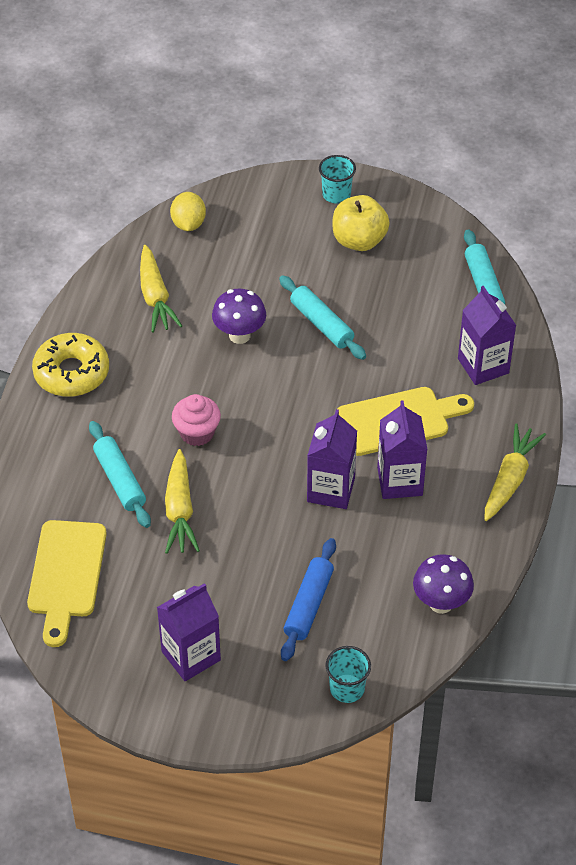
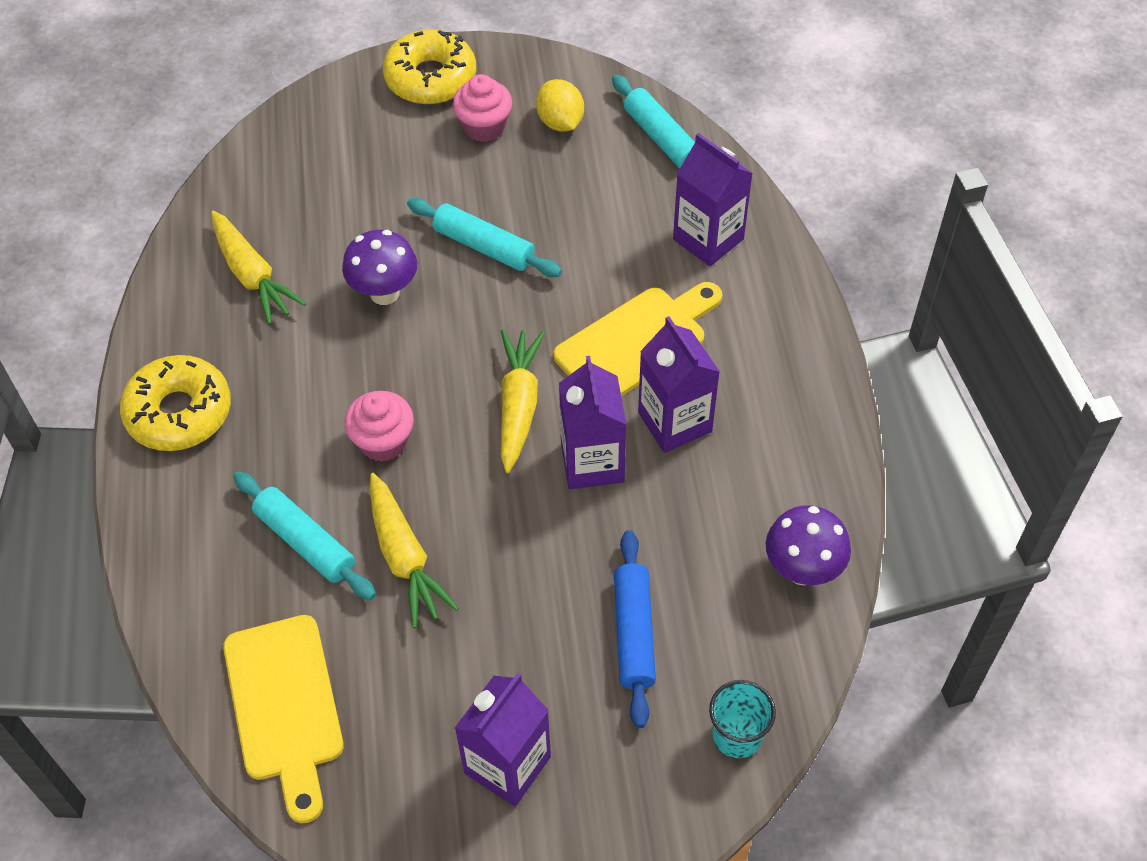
camera: 20 degrees left, 5 degrees up
yellow lemon [170,192,206,231] -> yellow lemon moved to [536,79,584,132]
turquoise cup [319,155,356,204] -> yellow donut [383,29,476,104]
yellow apple [333,195,390,251] -> pink cupcake [452,74,512,142]
yellow carrot [484,423,546,521] -> yellow carrot moved to [501,330,545,473]

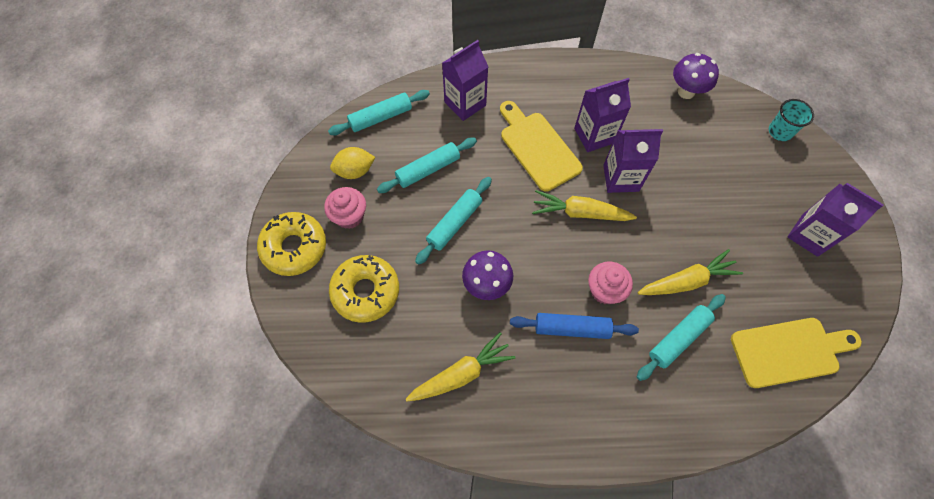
camera: 85 degrees left, 10 degrees up
yellow donut [120,355,231,451] -> yellow donut moved to [329,255,399,323]
blue rolling pin [614,530,656,728] -> blue rolling pin moved to [510,313,639,339]
none -> turquoise rolling pin [377,137,477,193]

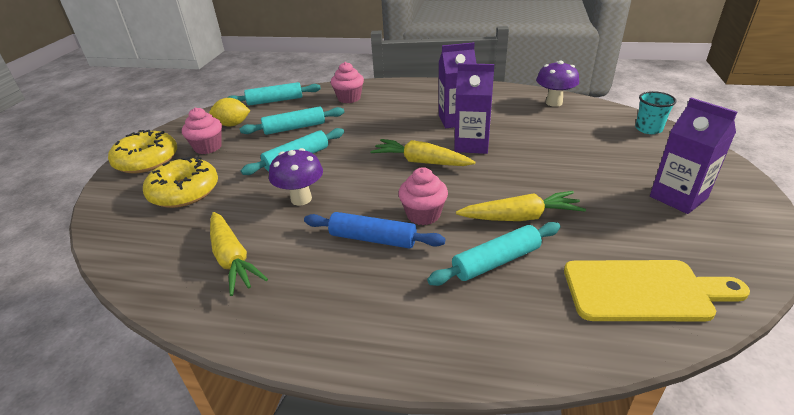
camera: 15 degrees right, 30 degrees down
yellow carrot [405,332,516,402] -> yellow carrot turned 75 degrees clockwise [210,212,268,296]
purple carton [442,40,488,121] -> pink cupcake [331,62,364,103]
yellow cutting board [500,101,583,192] -> none

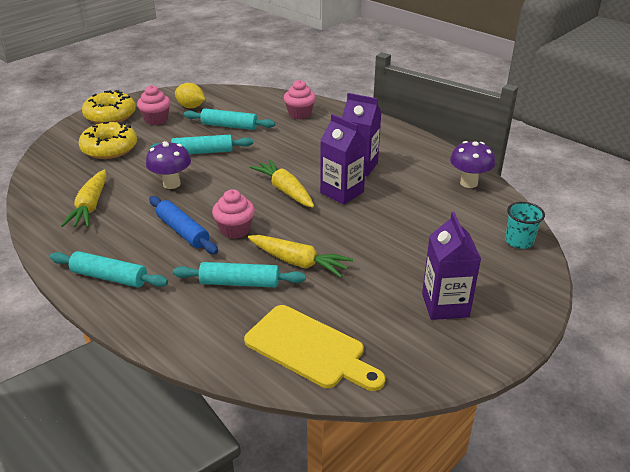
camera: 30 degrees right, 0 degrees up
turquoise rolling pin [227,82,321,106] -> turquoise rolling pin moved to [50,251,168,287]

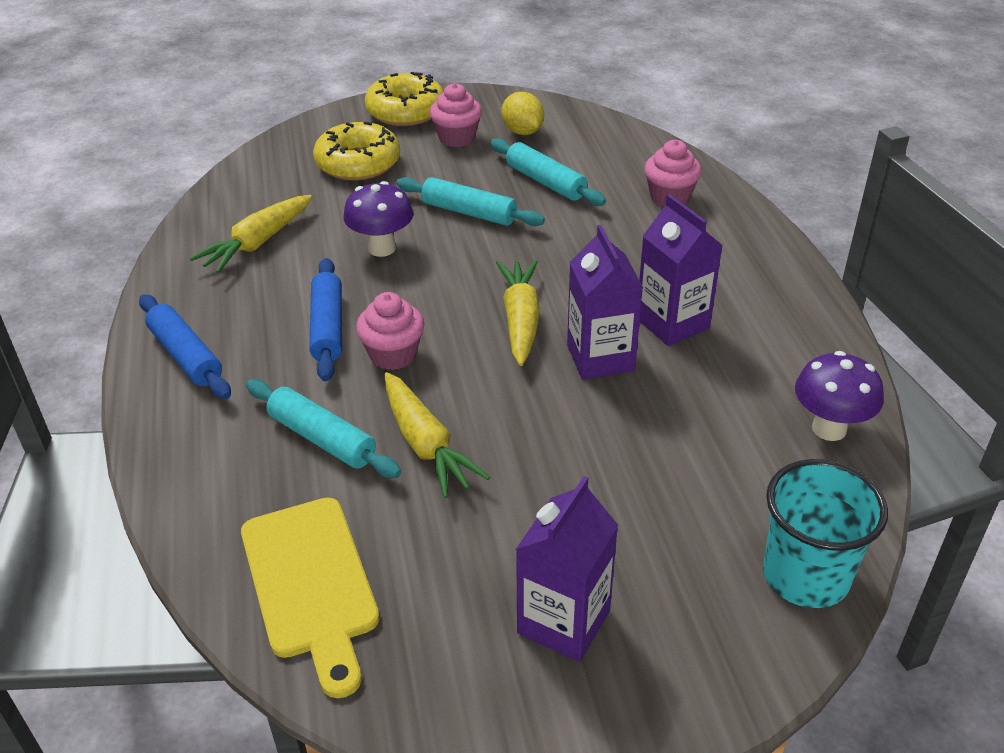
camera: 35 degrees right, 5 degrees up
turquoise rolling pin [50,251,168,287] -> blue rolling pin [139,294,231,399]
turquoise cup [505,202,545,249] -> turquoise cup [763,459,888,608], size x1.59

